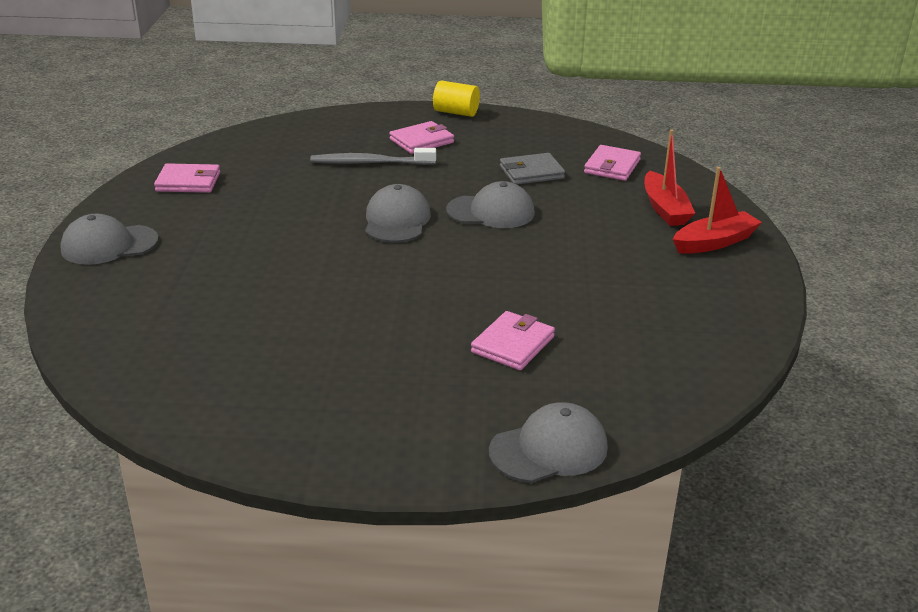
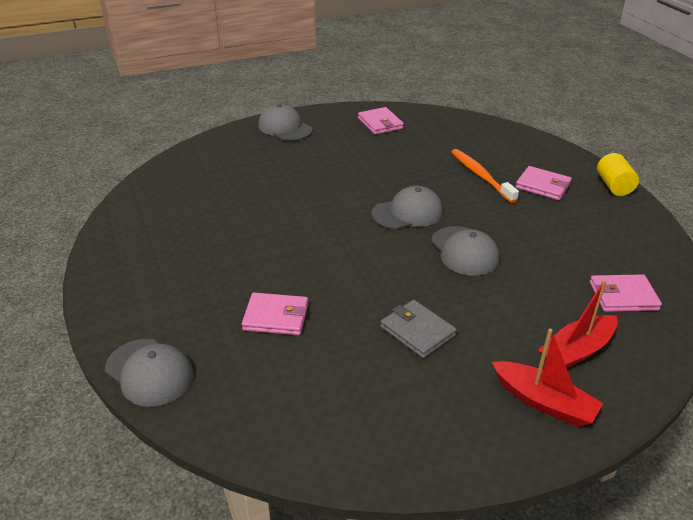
camera: 65 degrees right, 5 degrees up
grey toothbrush [310,148,436,165] -> orange toothbrush [451,149,519,203]
grey wallet [500,153,565,185] -> grey wallet moved to [381,300,457,358]

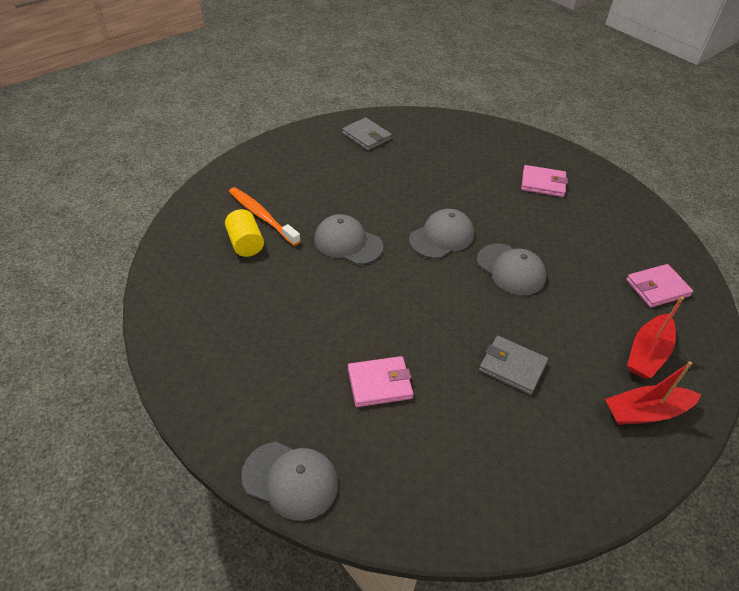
camera: 20 degrees left, 10 degrees up
grey cap [258,104,312,141] -> grey cap moved to [314,214,383,265]
pink wallet [358,107,404,135] -> grey wallet [342,117,392,151]
orange toothbrush [451,149,519,203] -> orange toothbrush moved to [229,187,301,246]
red boat [492,329,603,427] -> red boat turned 150 degrees clockwise [605,361,701,425]
yellow cylinder [597,153,639,196] -> yellow cylinder moved to [225,209,264,257]

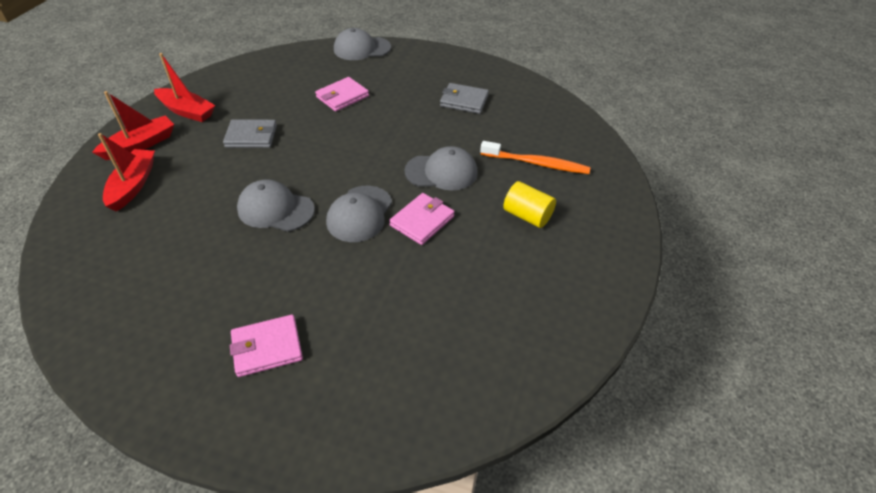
camera: 150 degrees right, 0 degrees up
yellow cylinder [225,209,264,257] -> yellow cylinder moved to [503,181,556,228]
grey wallet [342,117,392,151] -> grey wallet moved to [440,83,489,114]
pink wallet [626,264,693,308] -> pink wallet moved to [389,193,455,245]
none -> red boat [154,53,215,122]

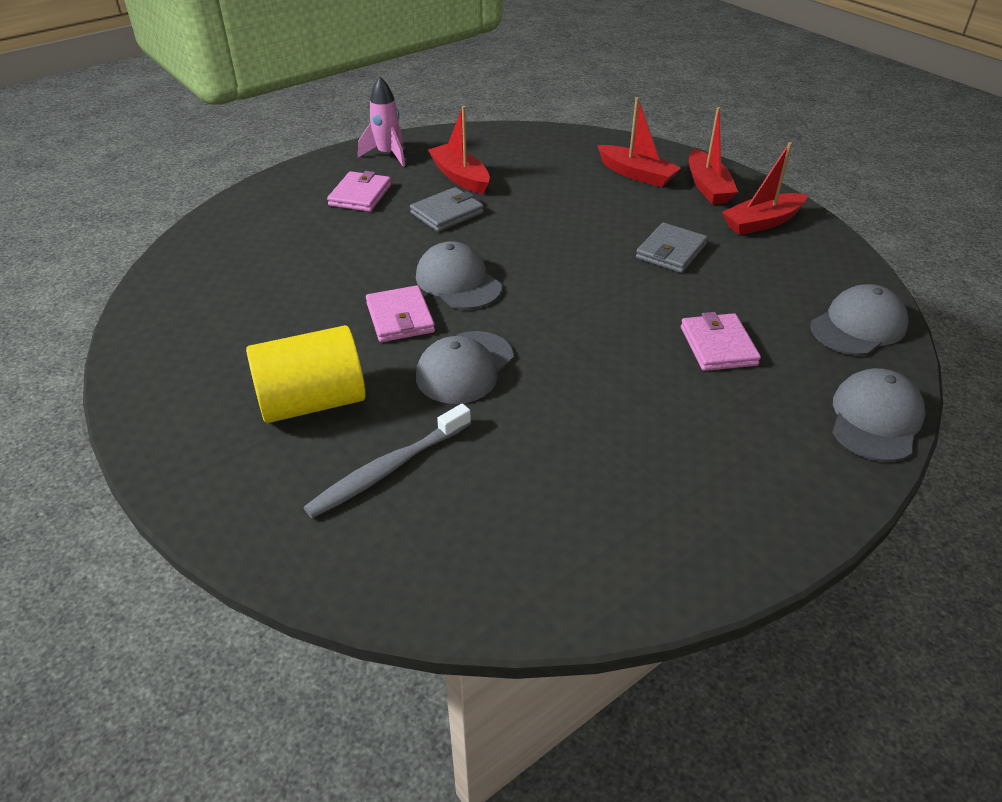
camera: 125 degrees right, 5 degrees down
grey cap [237,180,315,232] -> grey cap moved to [811,284,909,355]
grey wallet [440,83,489,114] -> grey wallet moved to [410,187,484,232]
orange toothbrush [480,141,591,174] -> grey toothbrush [303,403,471,518]
yellow cylinder [503,181,556,228] -> yellow cylinder [246,325,366,423], size x1.59
none -> pink rocket [358,77,405,167]
none -> red boat [428,106,490,194]

